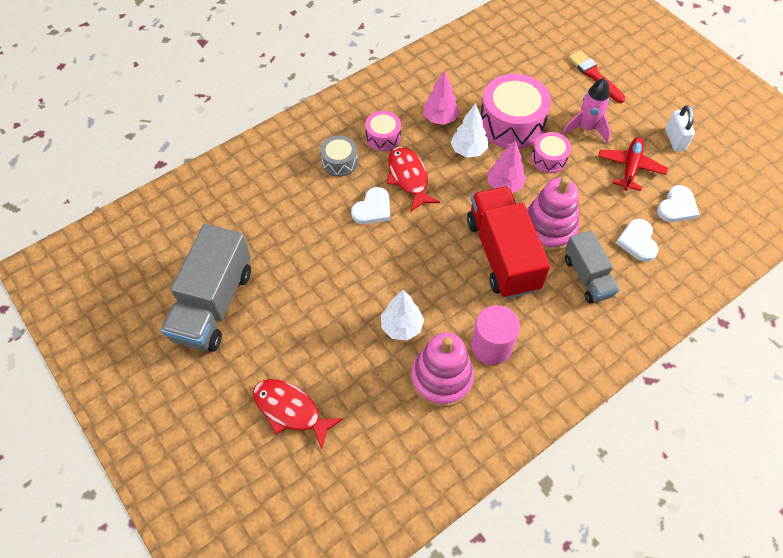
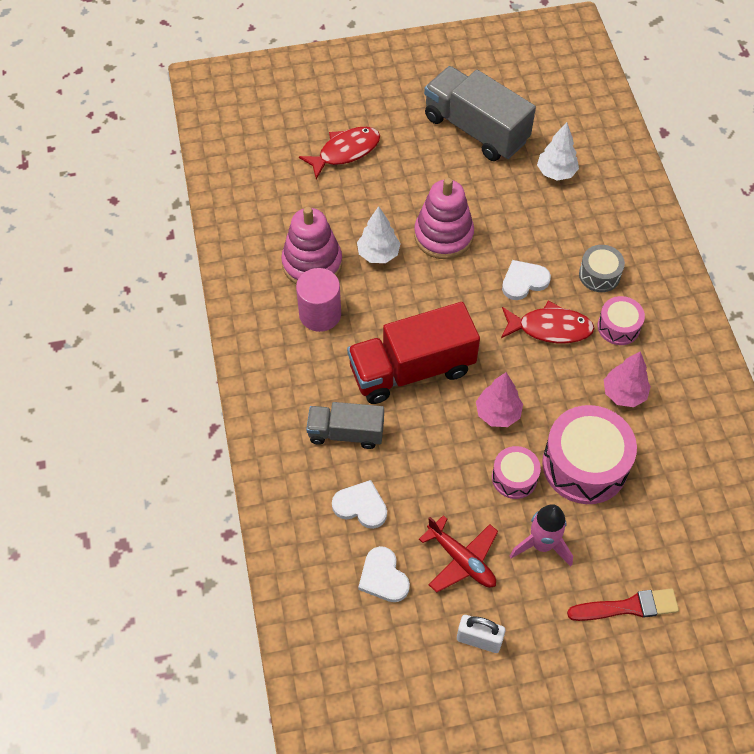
camera: 115 degrees right, 0 degrees up
white heart [351,187,390,224] -> white heart turned 90 degrees clockwise [502,260,551,300]
white tree [451,103,488,157] -> white tree moved to [537,122,579,181]
red truck [467,186,550,299] -> red truck turned 150 degrees clockwise [347,302,480,404]
pink stacking toy [527,177,579,252] -> pink stacking toy moved to [414,178,474,259]

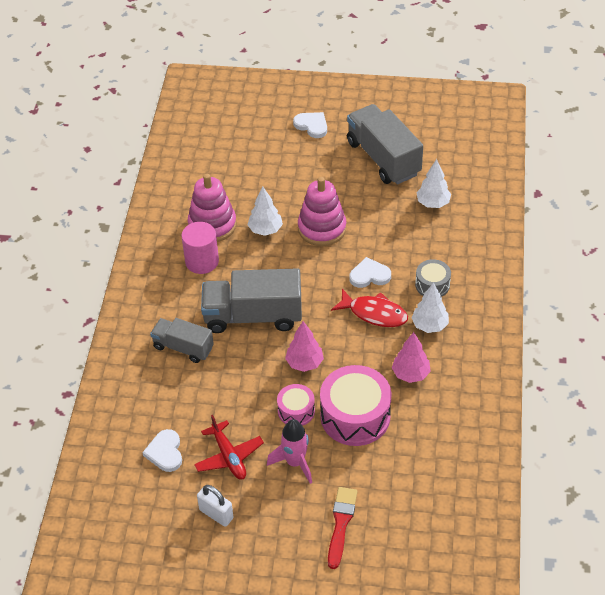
camera: 20 degrees right, 10 degrees down
red fish [299,127,380,179] -> none
white heart [332,480,387,529] -> white heart moved to [293,112,327,138]
red truck [347,302,480,404] -> grey truck [201,268,302,333]
red brush [567,588,679,621] -> red brush turned 90 degrees counterclockwise [328,487,358,569]
pink drum [597,296,645,345] -> white tree [411,282,449,333]

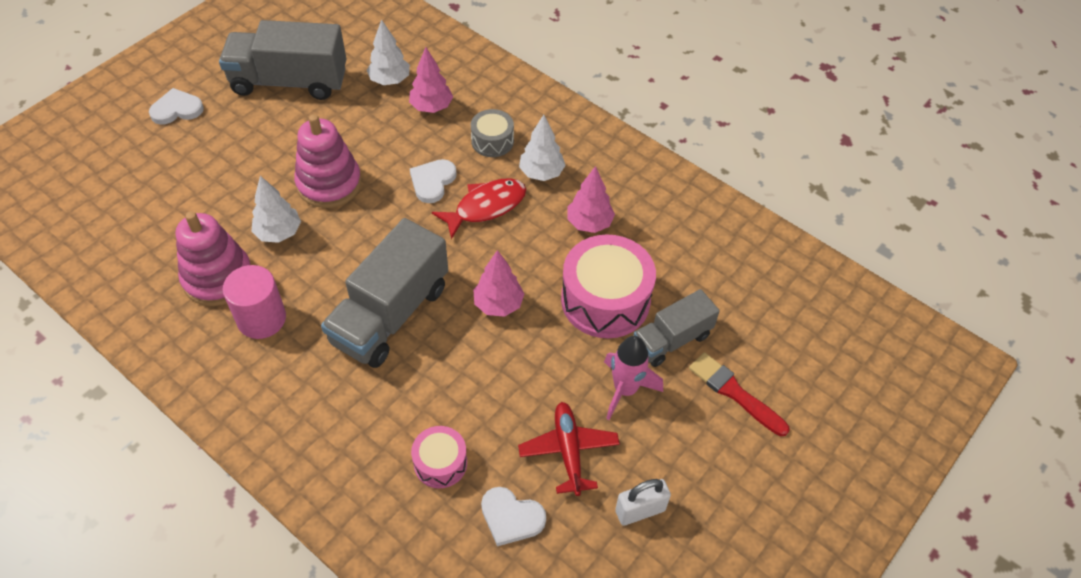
camera: 60 degrees left, 5 degrees up
grey truck [150,318,214,363] -> grey truck moved to [633,289,720,367]
red plane [194,415,264,480] -> red plane turned 105 degrees counterclockwise [518,402,620,496]
pink drum [277,384,315,426] -> pink drum moved to [411,426,467,488]
none -> pink tree [409,47,453,113]

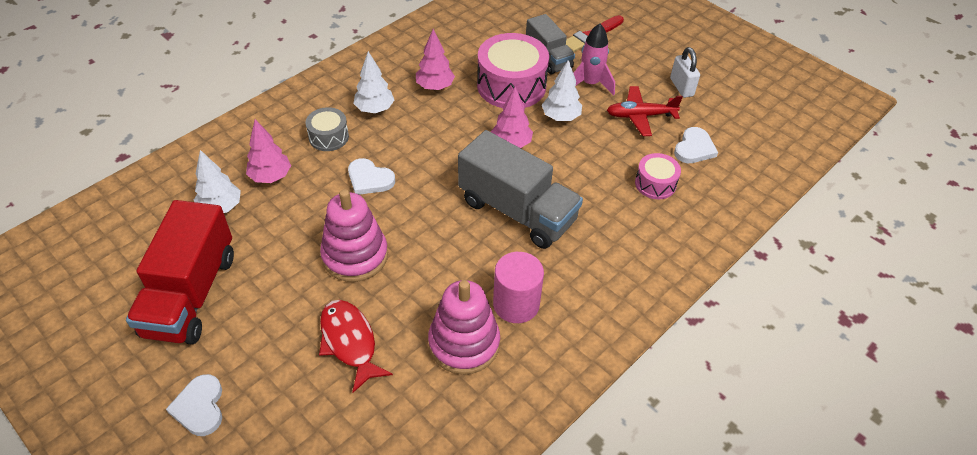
camera: 85 degrees left, 5 degrees down
grey truck [219,20,346,100] -> red truck [126,200,234,344]
white tree [251,176,301,243] -> white tree moved to [542,60,582,121]
red fish [432,178,526,239] -> red fish moved to [319,300,393,393]

